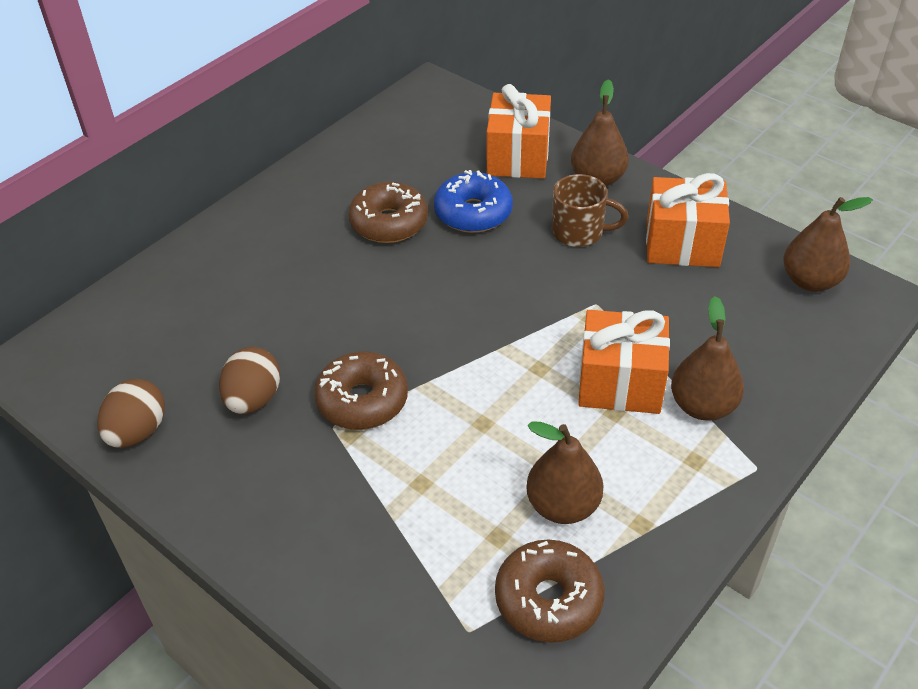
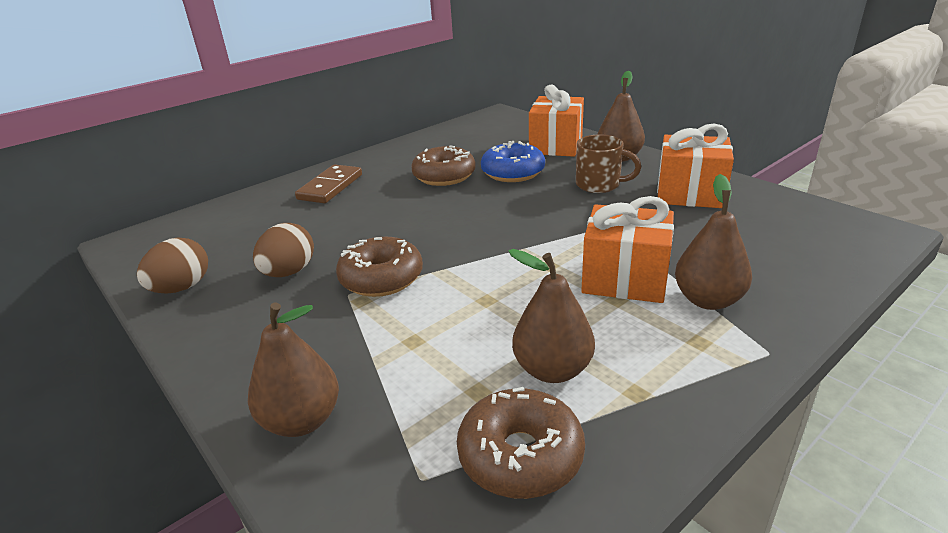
camera: 10 degrees right, 15 degrees down
brown pear [784,197,873,292] -> brown pear moved to [248,303,339,437]
none -> brown domino [295,164,362,203]

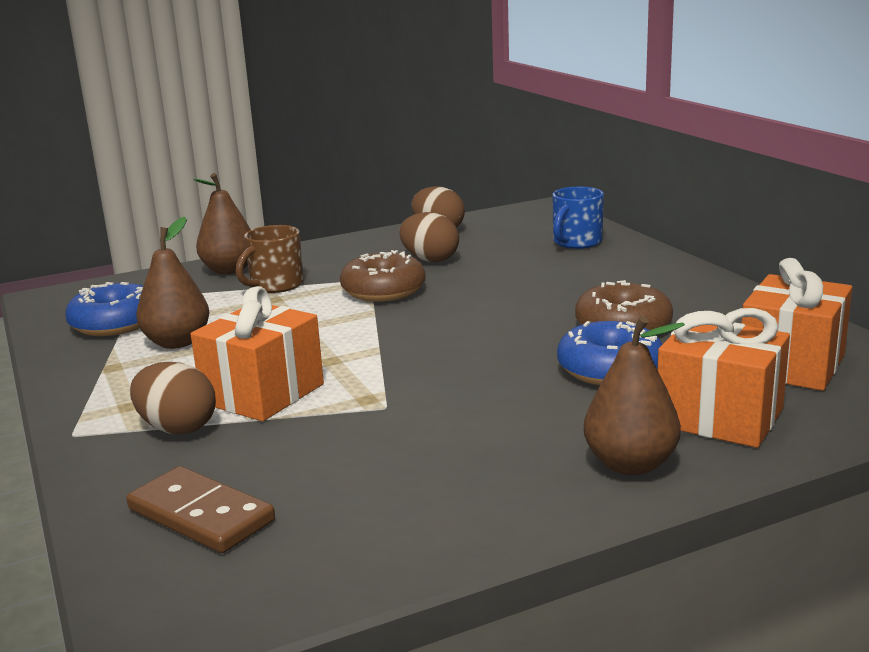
camera: 105 degrees right, 10 degrees down
brown domino [295,164,362,203] -> brown domino moved to [126,466,275,553]
brown donut [457,387,585,499] -> blue donut [65,282,143,336]
brown mug [576,134,642,193] -> brown mug moved to [236,225,304,293]
orange gift [657,123,734,208] -> orange gift moved to [742,258,852,391]
brown pear [675,174,752,310] -> brown egg [130,362,216,434]
none -> blue mug [552,187,604,249]

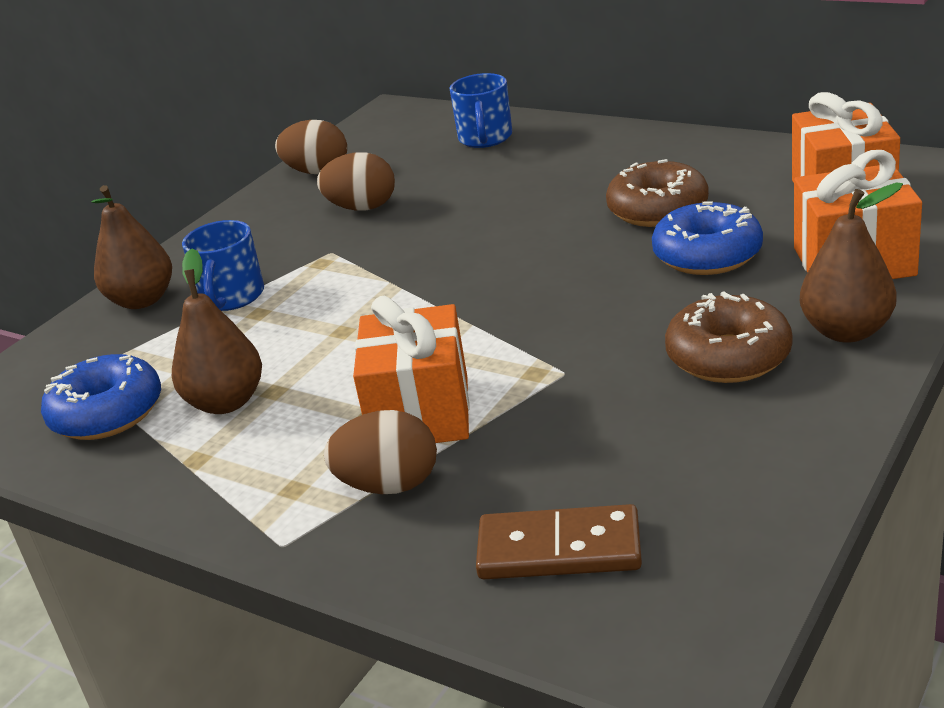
camera: 30 degrees left, 10 degrees up
brown mug [236,225,304,293] -> blue mug [182,220,264,311]
brown donut [340,250,426,302] -> brown donut moved to [665,292,793,383]

